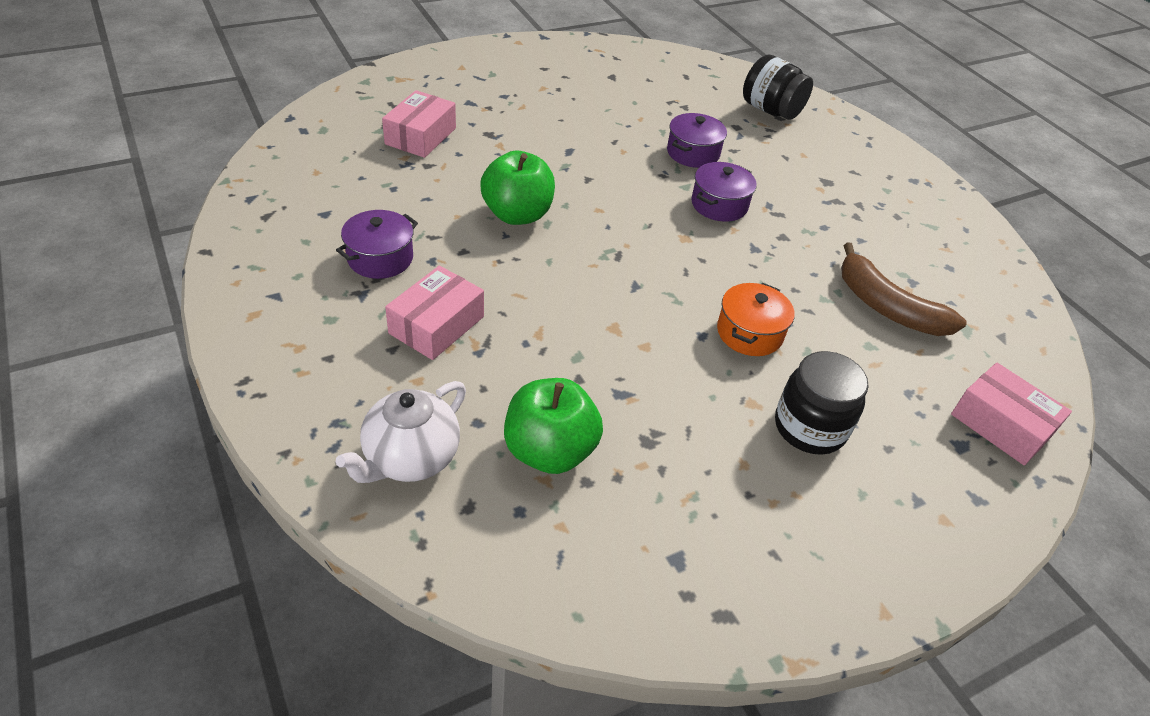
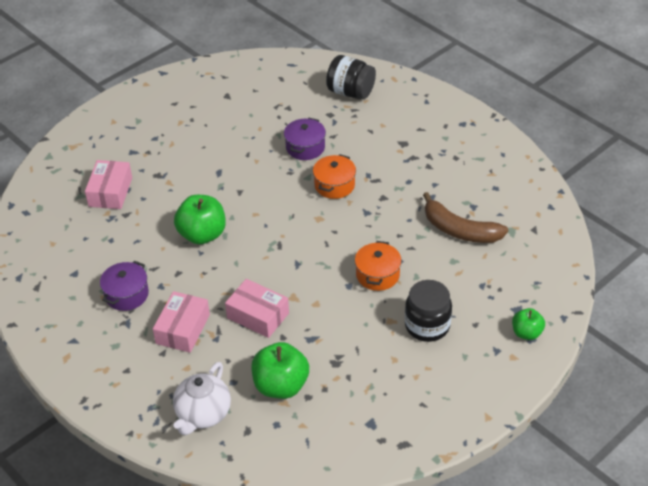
camera: 10 degrees left, 0 degrees up
purple pot [691,162,757,222] -> orange pot [313,154,356,199]
pink box [951,363,1072,465] -> pink box moved to [225,279,289,338]
none -> green apple [512,308,545,340]

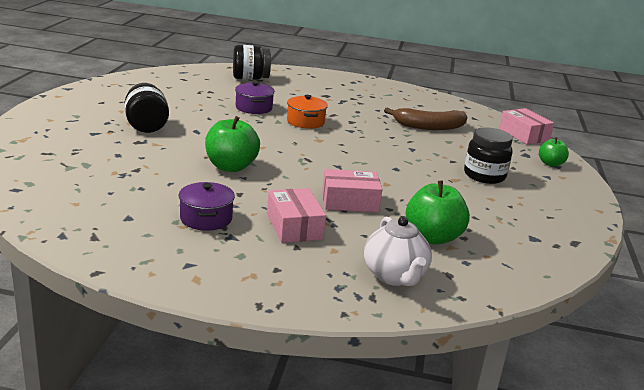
camera: 40 degrees left, 20 degrees down
pink box [85,160,132,209] -> pink box moved to [499,108,554,145]
orange pot [355,241,402,291] -> none
none -> black jar [124,83,169,133]

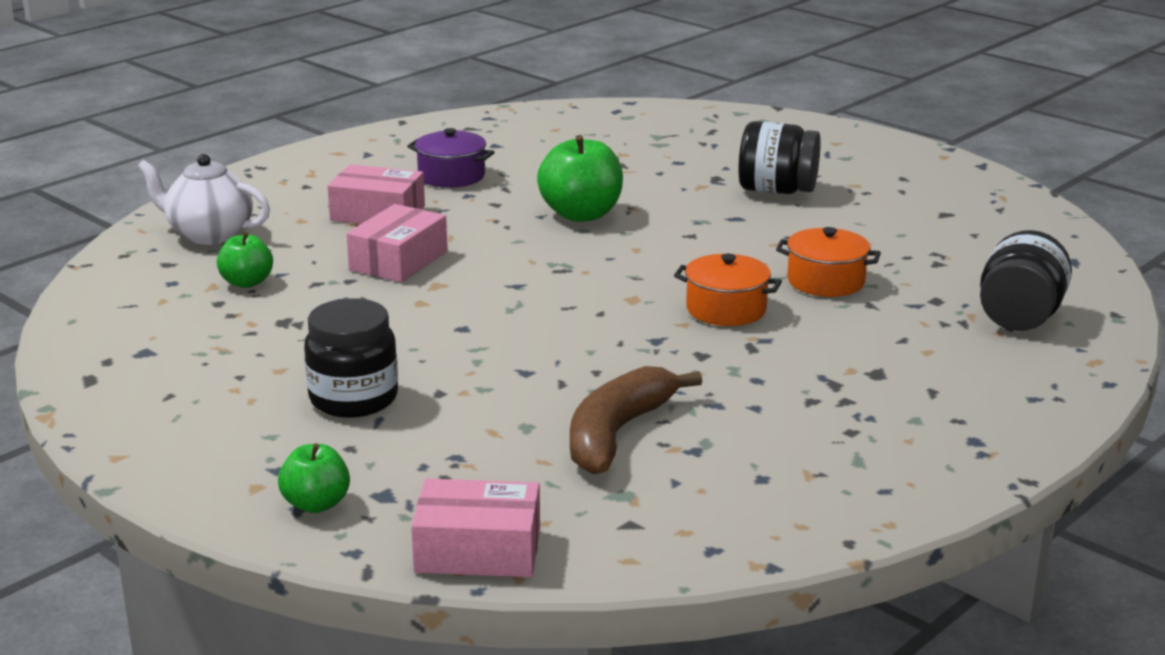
camera: 125 degrees right, 0 degrees up
purple pot [235,81,275,114] -> orange pot [776,227,881,297]
green apple [406,181,470,245] -> green apple [217,232,273,288], size x0.59

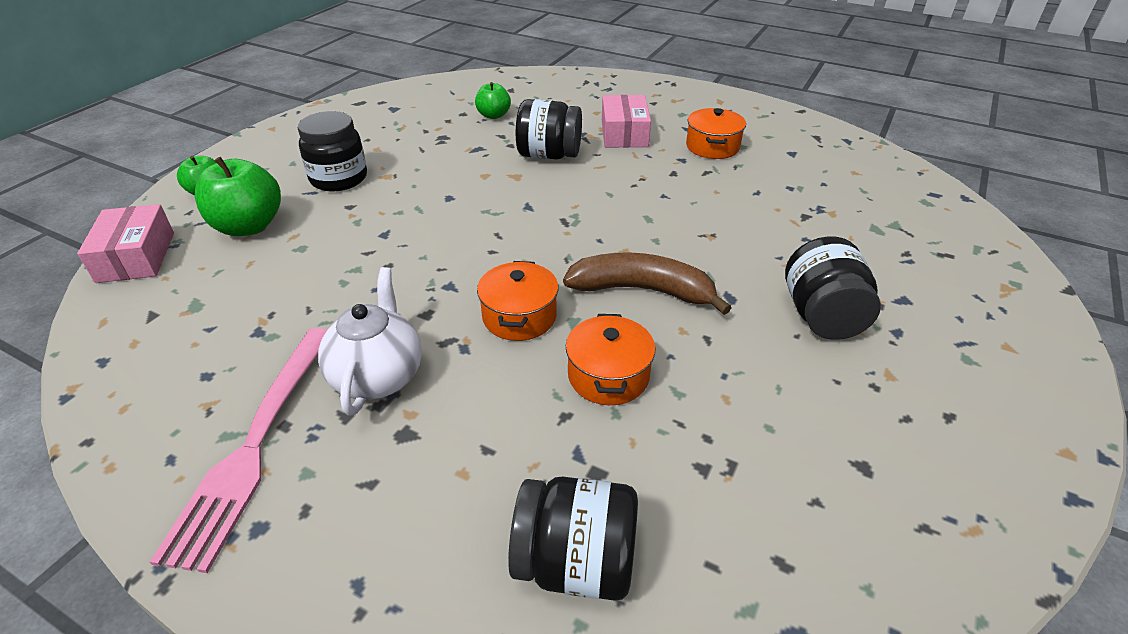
camera: 75 degrees right, 15 degrees up
white teapot [137,154,270,245] -> white teapot moved to [318,267,422,415]
pink box [346,204,448,282] -> black jar [516,99,582,159]
purple pot [407,128,495,188] -> orange pot [686,108,746,159]
green apple [537,135,623,222] -> green apple moved to [195,157,281,236]
brown banana [570,366,702,474] -> brown banana moved to [563,252,732,315]
none -> pink fork [150,328,327,573]

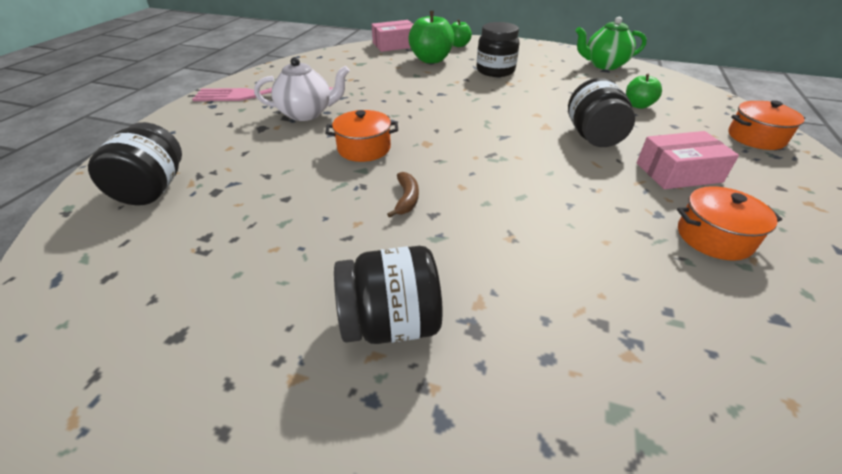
camera: 80 degrees right, 0 degrees up
brown banana [563,252,732,315] -> brown banana [387,172,419,218], size x0.50
orange pot [566,314,655,405] -> orange pot moved to [728,100,805,150]
none -> green teapot [576,17,647,70]

